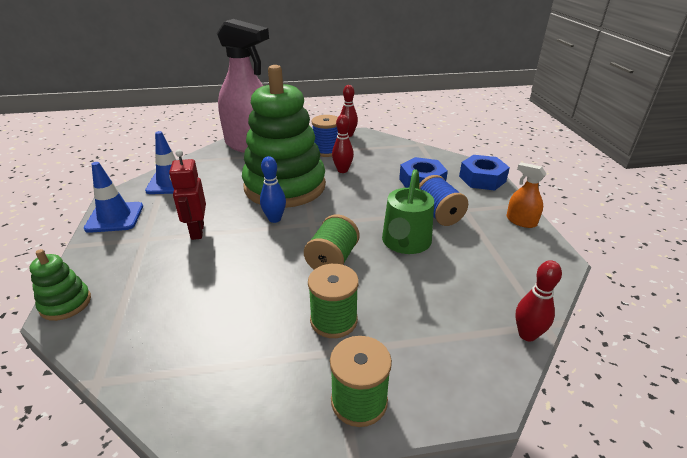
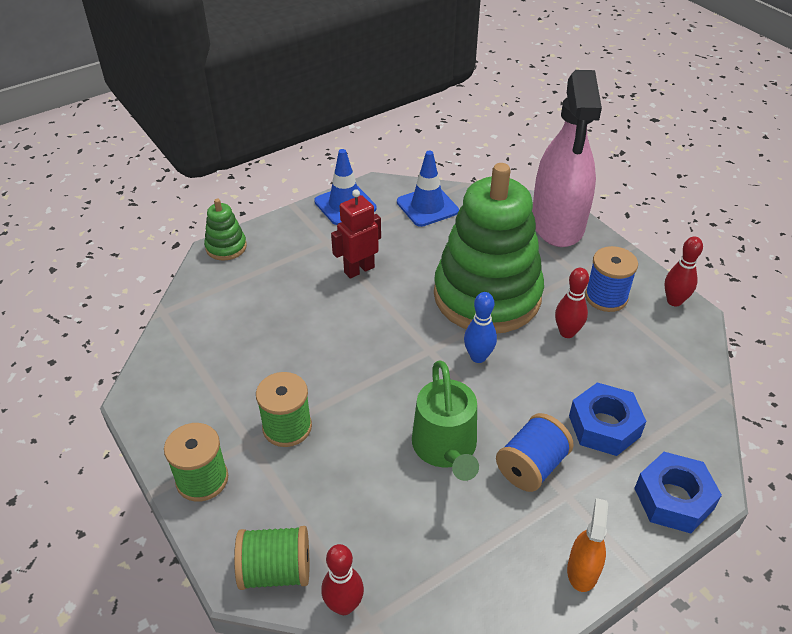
camera: 65 degrees right, 10 degrees up
blue bowling pin [260,156,286,223] -> blue bowling pin moved to [464,292,497,363]
green spool [304,214,359,269] -> green spool moved to [234,526,309,590]
green watering can [382,169,434,254] -> green watering can turned 90 degrees counterclockwise [412,360,479,481]

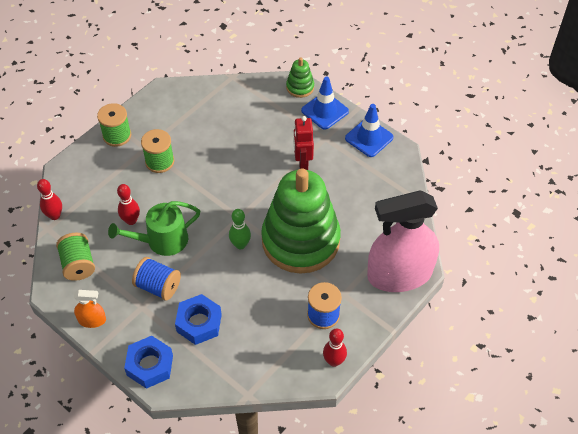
camera: 75 degrees right, 10 degrees up
green spool [234,526,309,590] -> green spool moved to [56,233,95,281]
red robot [331,189,381,279] -> red robot turned 135 degrees counterclockwise [293,116,314,170]
blue traffic cone [397,151,459,227] -> blue traffic cone moved to [301,76,349,130]
blue bowling pin [464,292,497,363] -> green bowling pin [229,209,251,249]
red bowling pin [555,268,589,338] -> red bowling pin moved to [117,184,140,225]

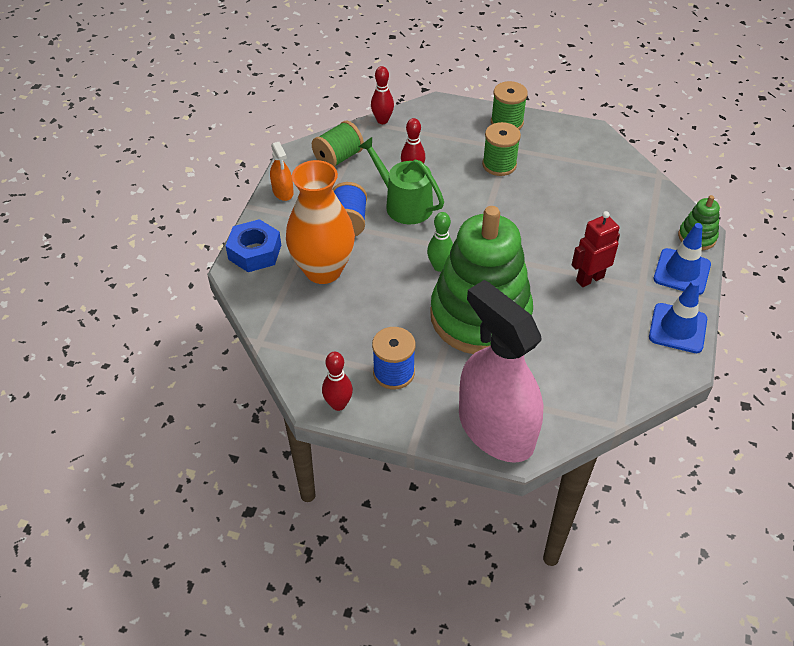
camera: 65 degrees right, 5 degrees down
blue nut [175,294,222,345] -> orange vase [286,160,355,284]

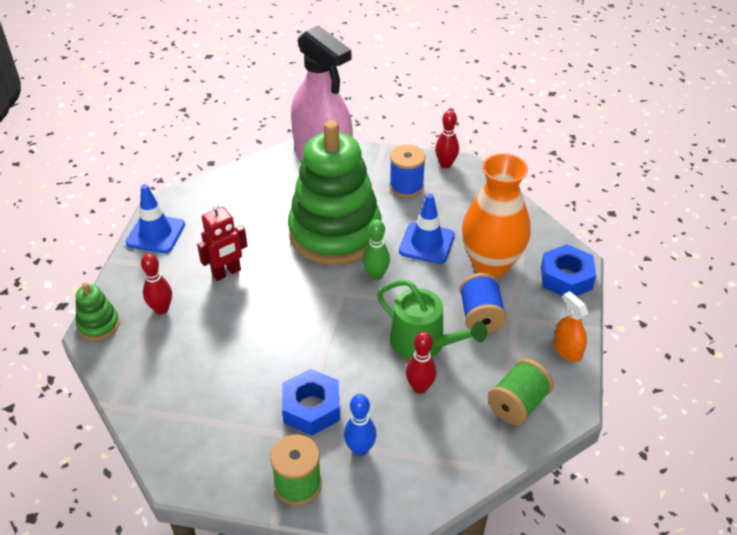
camera: 175 degrees right, 5 degrees down
red bowling pin [371,66,394,124] -> red bowling pin moved to [141,253,172,315]
green spool [482,122,521,176] -> blue nut [282,369,340,436]
blue traffic cone [653,223,711,295] -> blue traffic cone moved to [399,194,455,264]
none -> blue bowling pin [344,394,377,456]

